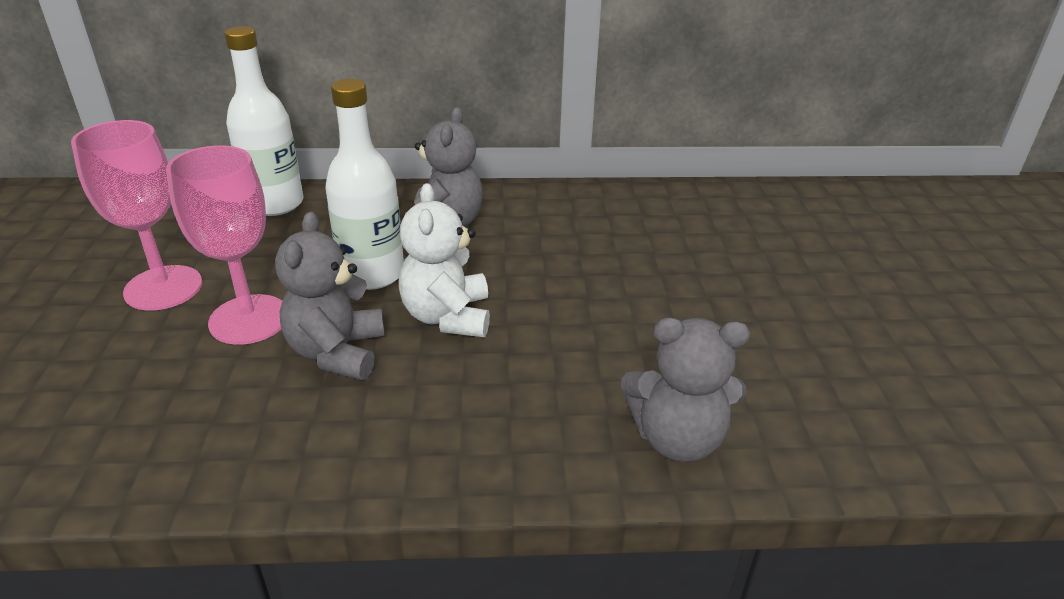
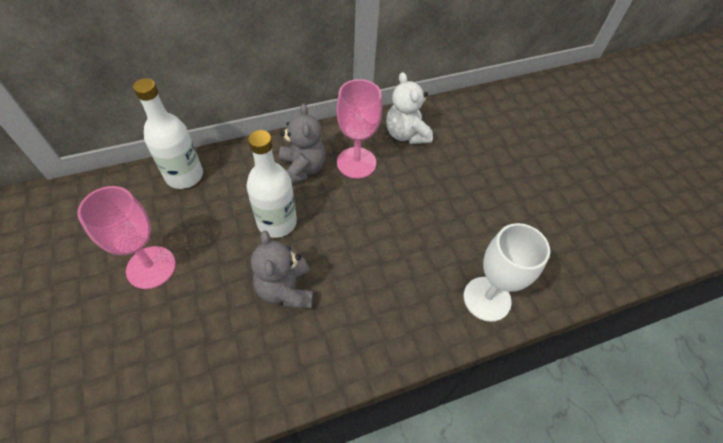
camera: 20 degrees left, 20 degrees up
pink goblet [166,145,282,345] -> pink goblet moved to [336,79,382,179]
white teddy bear [399,183,490,337] -> white teddy bear moved to [386,72,433,144]
grey teddy bear [621,318,750,462] -> white goblet [464,223,550,322]

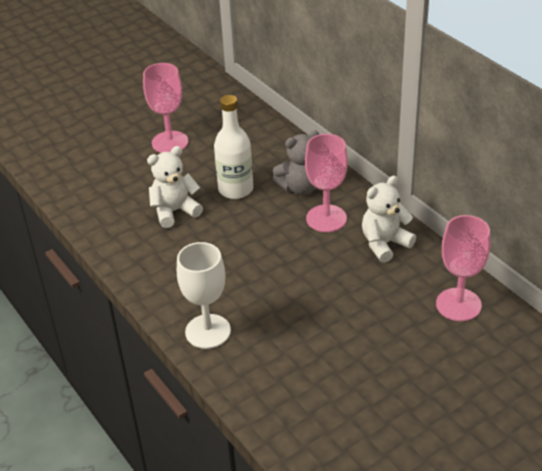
camera: 80 degrees right, 15 degrees down
white bottle [133,78,203,189] -> none
grey teddy bear [251,231,313,308] -> white teddy bear [147,146,203,228]
none -> pink goblet [436,215,490,321]

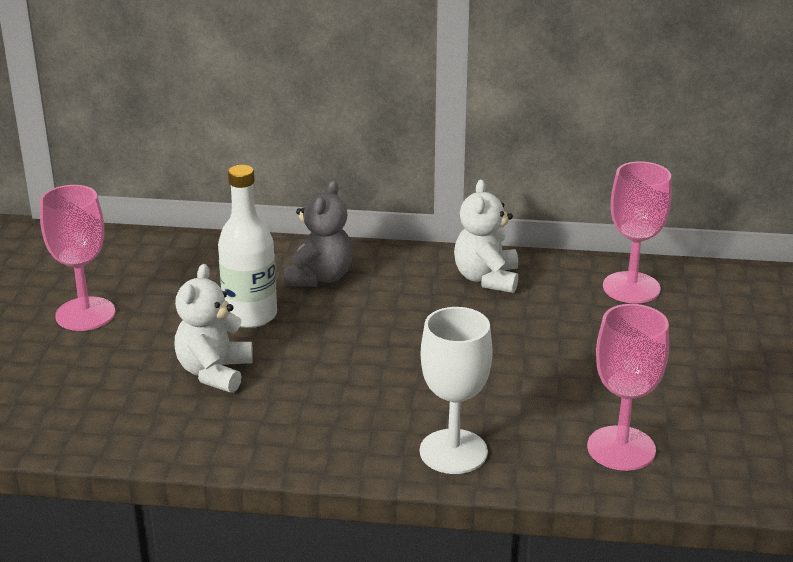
camera: 50 degrees left, 10 degrees down
pink goblet [305,134,348,232] -> pink goblet moved to [587,304,669,471]

